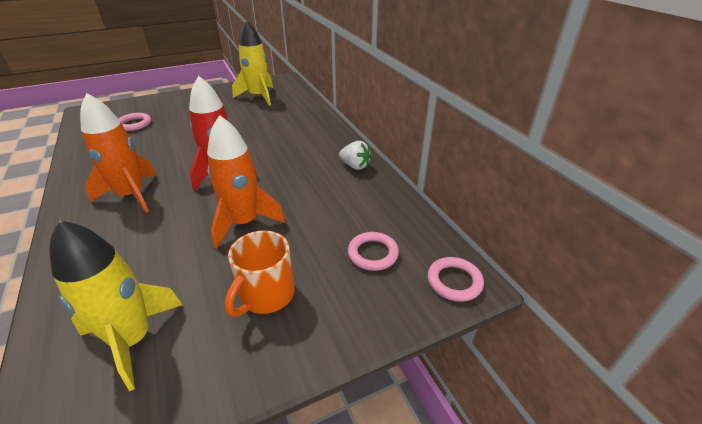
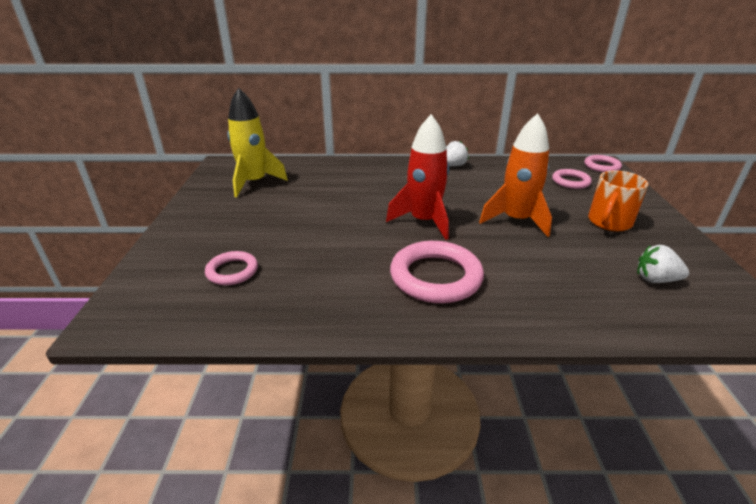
camera: 65 degrees left, 5 degrees down
yellow rocket [49,220,183,391] -> white strawberry [637,245,689,283]
orange rocket [80,93,157,213] -> pink ring [390,241,484,303]
orange mug [225,231,295,317] -> orange mug turned 75 degrees clockwise [588,170,648,231]

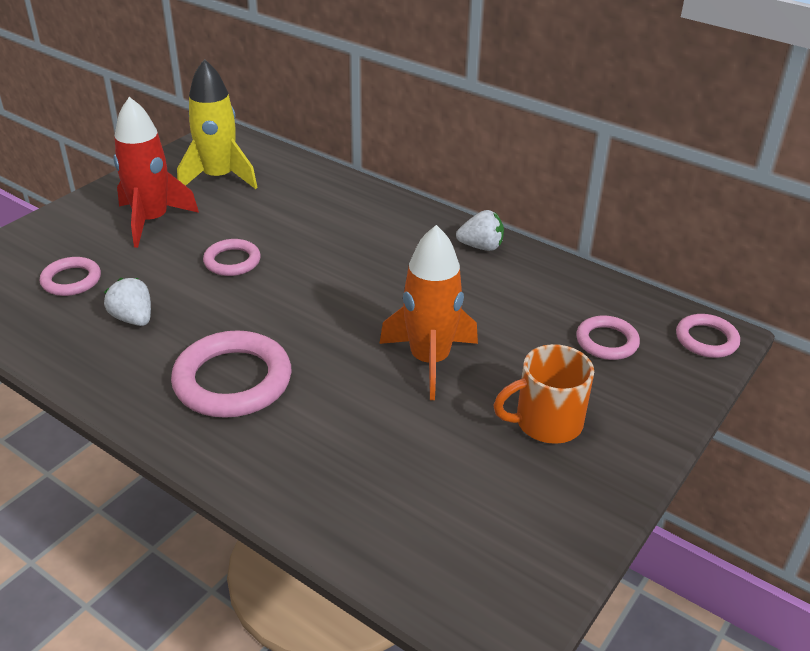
camera: 35 degrees right, 5 degrees up
red rocket [386,114,449,240] -> red rocket moved to [113,97,199,248]
white strawberry [637,245,689,283] -> white strawberry moved to [104,278,151,326]
none -> pink ring [203,239,261,276]

